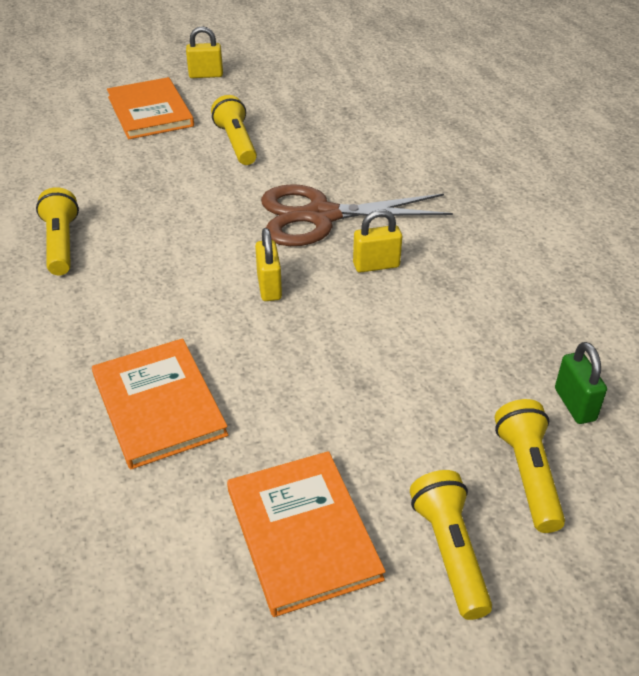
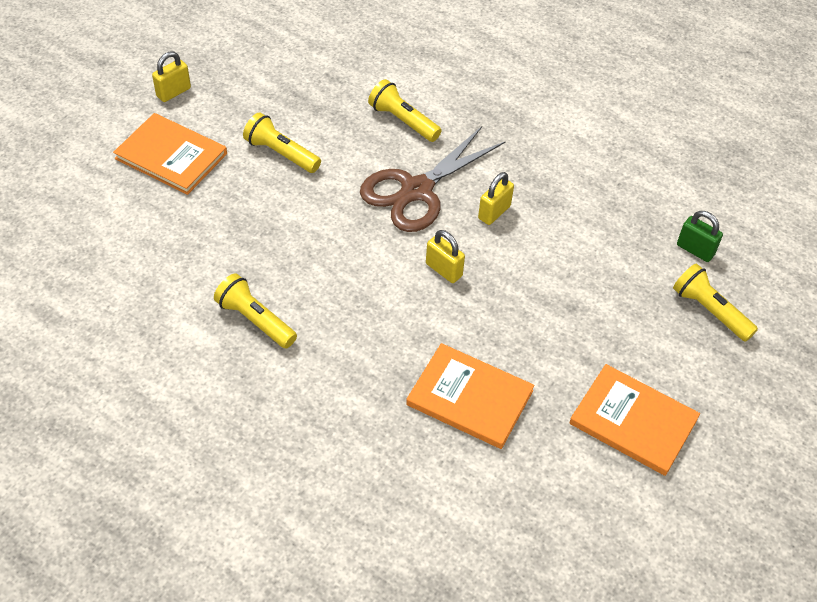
camera: 40 degrees left, 10 degrees up
yellow flashlight [410,470,492,620] -> yellow flashlight moved to [368,79,442,142]

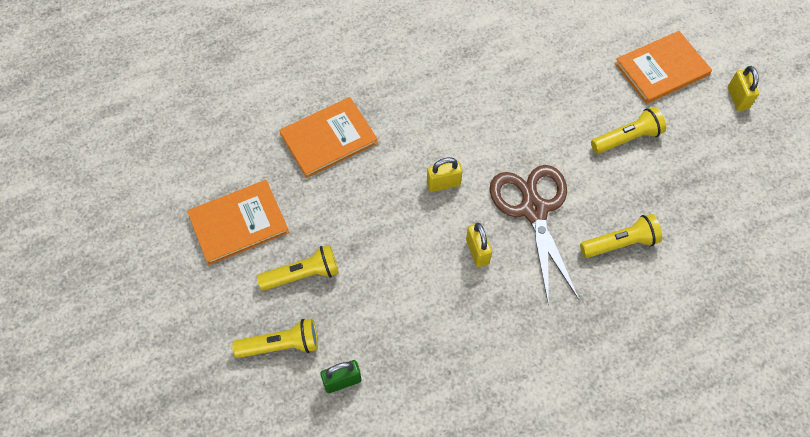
camera: 125 degrees right, 10 degrees up
yellow flashlight [214,274,297,348] -> yellow flashlight moved to [257,245,339,291]

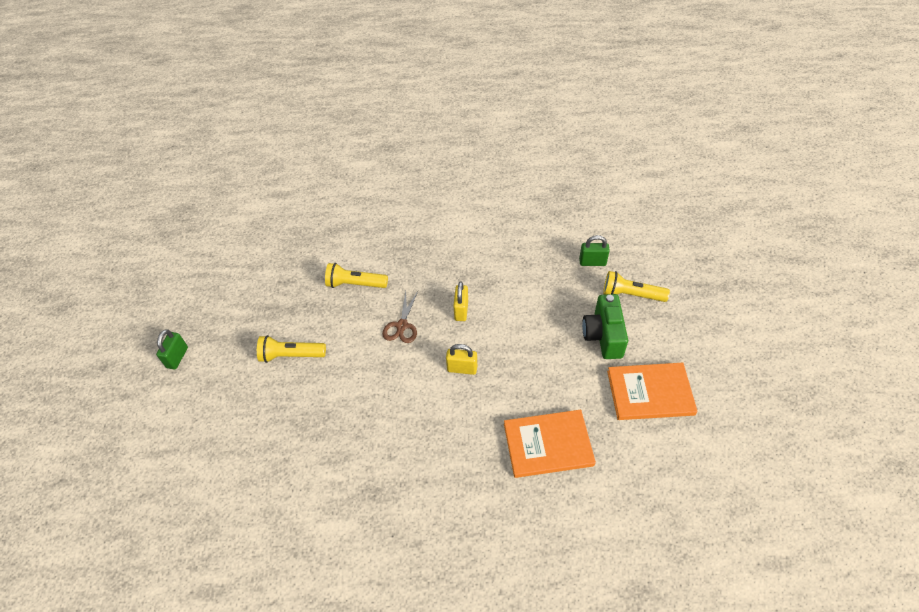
camera: 155 degrees left, 10 degrees down
yellow flashlight [257,245,339,291] -> green camera [582,294,628,359]
brown scissors [490,165,579,305] -> brown scissors [382,291,418,343], size x0.53
orange book [615,31,712,104] -> none
yellow padlock [728,66,759,111] -> green padlock [156,329,188,369]

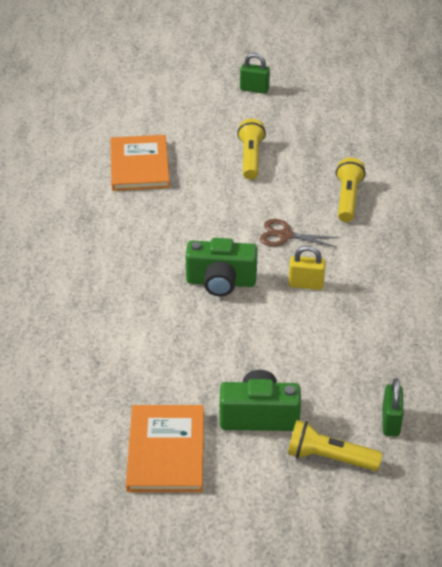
camera: 90 degrees right, 10 degrees down
yellow padlock [446,344,477,375] -> green camera [186,238,258,296]
orange book [504,410,596,478] -> orange book moved to [110,135,170,191]
yellow flashlight [603,271,670,302] -> yellow flashlight turned 90 degrees counterclockwise [288,420,383,471]

